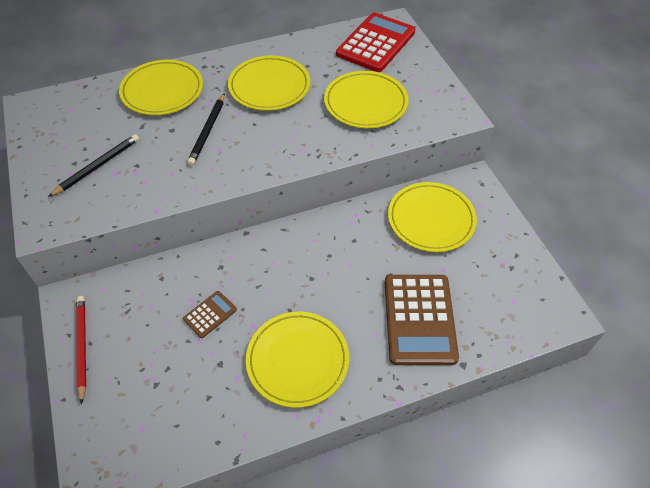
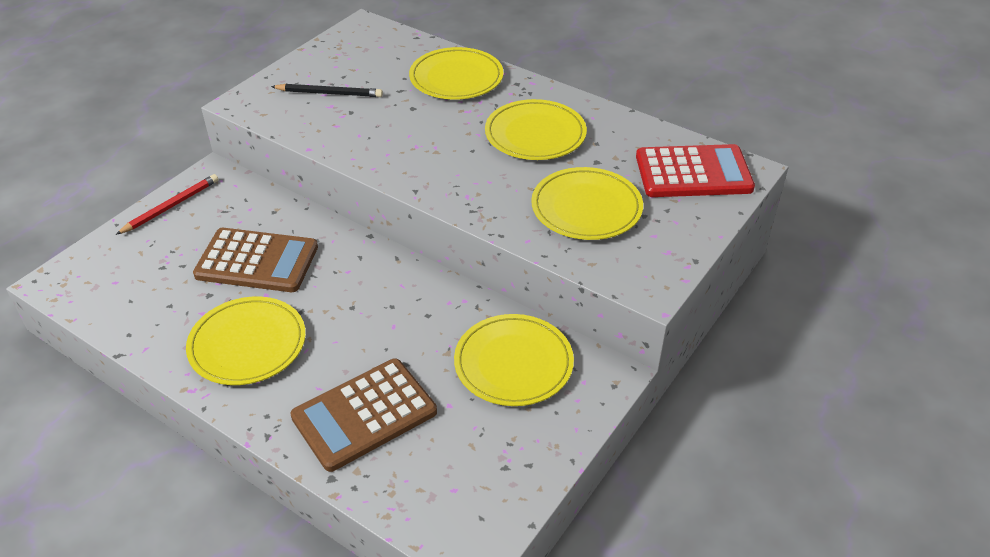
camera: 55 degrees right, 10 degrees down
brown calculator [183,291,237,338] -> brown calculator [193,228,318,292], size x2.12
black pencil [187,93,225,166] -> none

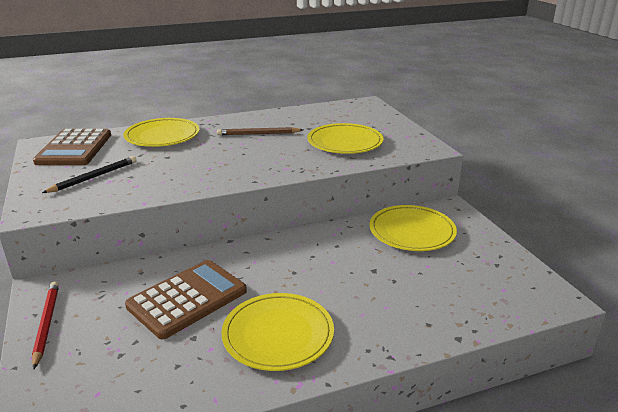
camera: 55 degrees left, 15 degrees down
brown calculator [290,358,437,472] -> brown calculator moved to [33,129,111,165]
yellow plate [485,99,587,160] -> brown pencil [217,127,303,135]
red calculator [636,144,755,197] -> none

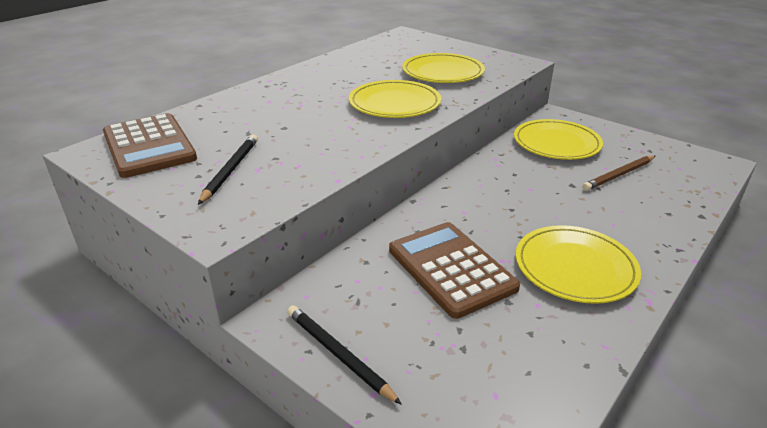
camera: 30 degrees left, 5 degrees up
red pencil [32,281,59,369] -> black pencil [287,305,402,405]
yellow plate [123,118,200,147] -> yellow plate moved to [349,80,441,118]
brown calculator [125,260,247,339] -> brown calculator turned 45 degrees counterclockwise [389,222,520,319]
brown pencil [217,127,303,135] -> brown pencil moved to [582,155,655,191]

